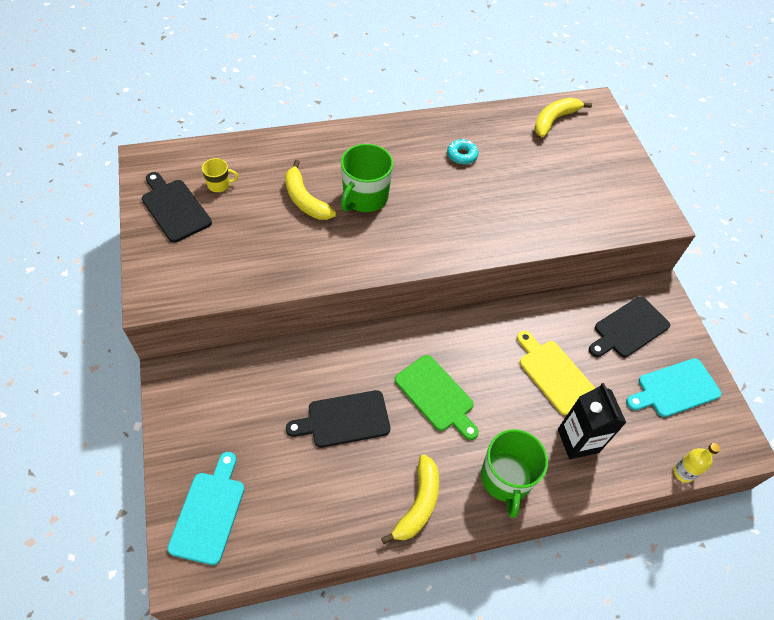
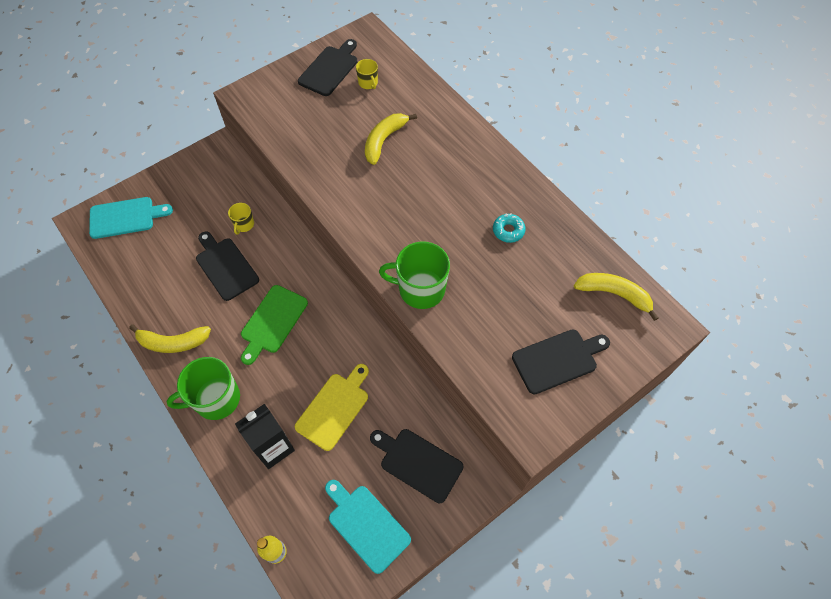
camera: 70 degrees right, 5 degrees up
green mug [341,144,393,212] -> green mug moved to [379,241,450,309]
none -> yellow mug [228,203,254,235]
none -> black cutting board [512,329,610,395]

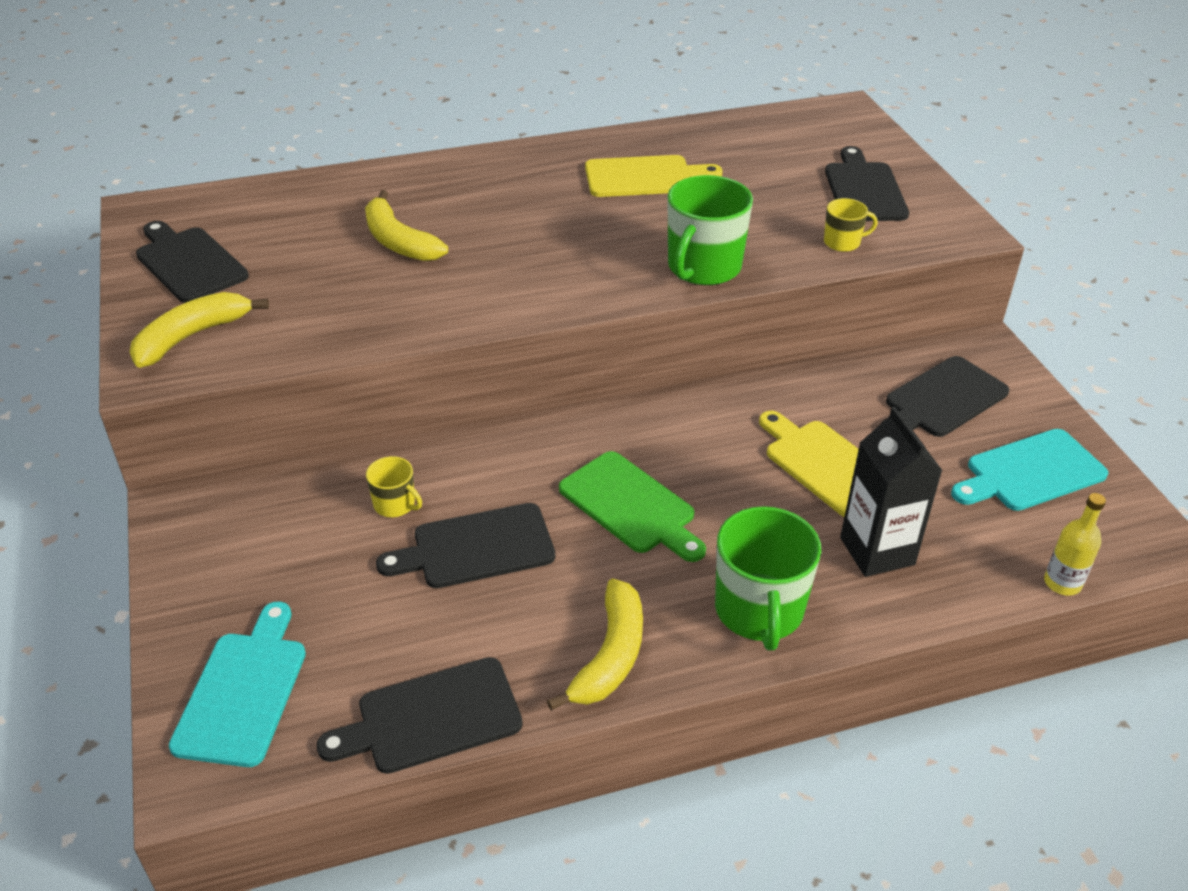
camera: 70 degrees left, 20 degrees down
yellow mug [356,59,378,89] -> yellow mug moved to [824,198,878,252]
turquoise donut [493,213,526,243] -> yellow cutting board [585,155,723,197]
yellow banana [574,273,658,321] -> yellow banana moved to [130,292,269,368]
none -> black cutting board [316,657,523,774]

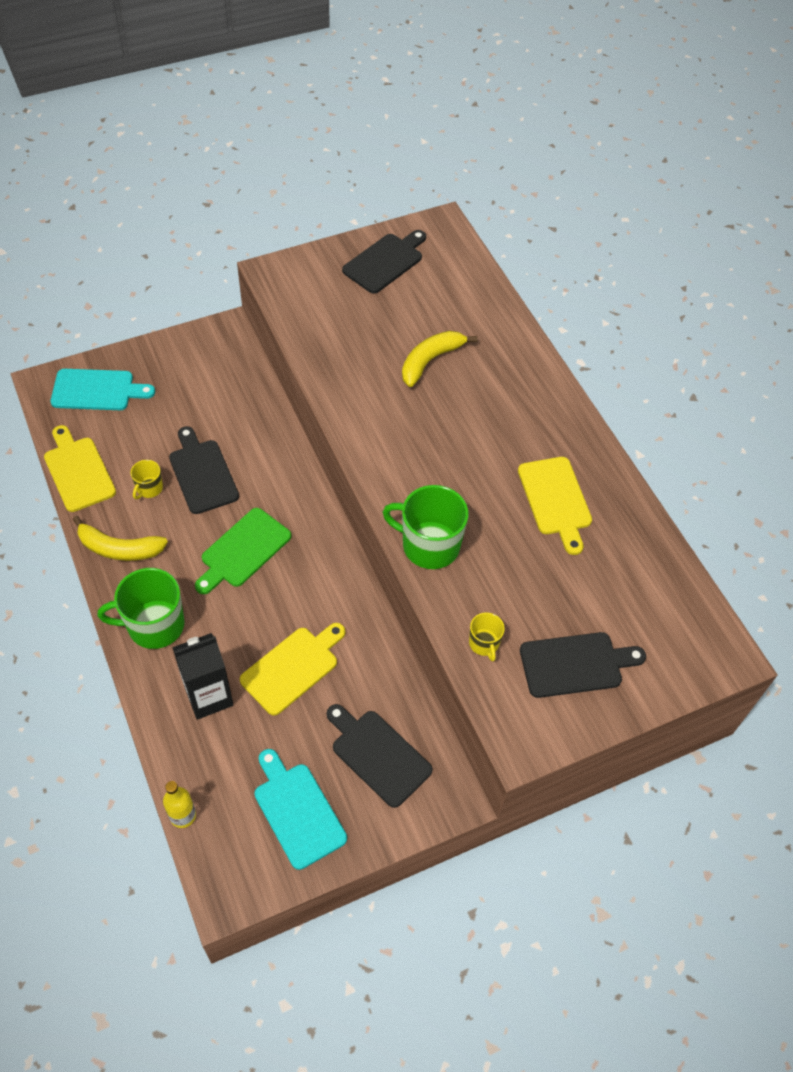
camera: 80 degrees right, 15 degrees up
yellow banana [130,292,269,368] -> none
black cutting board [316,657,523,774] -> yellow cutting board [44,425,116,512]
yellow mug [366,456,422,517] -> yellow mug moved to [131,460,163,499]

